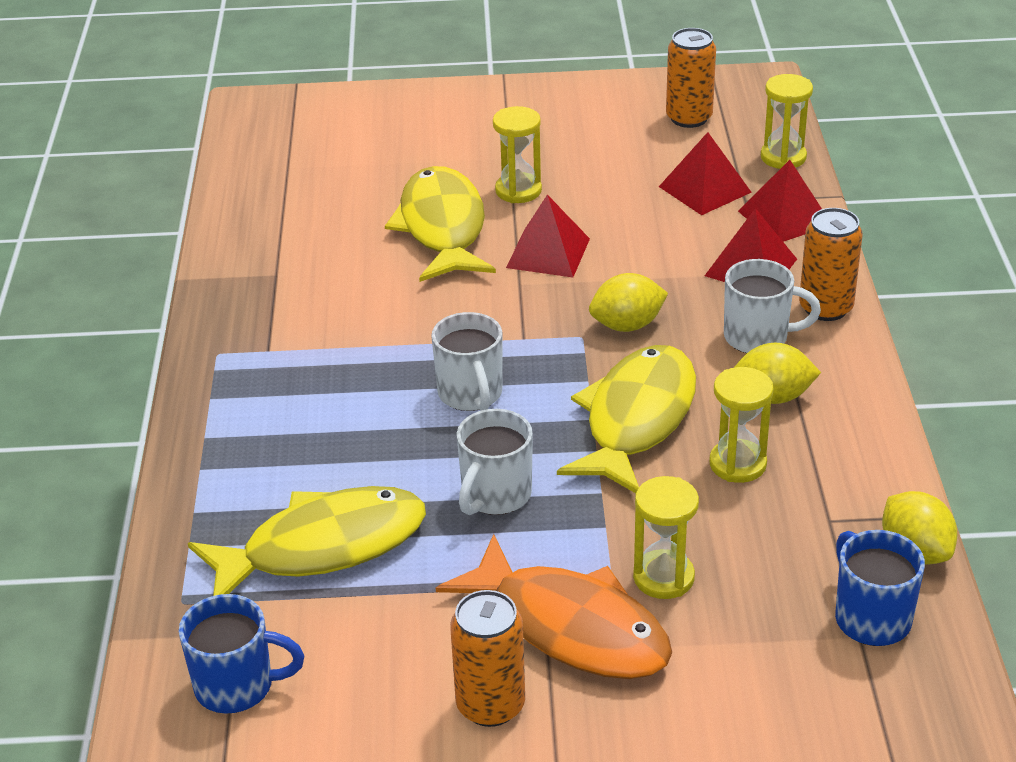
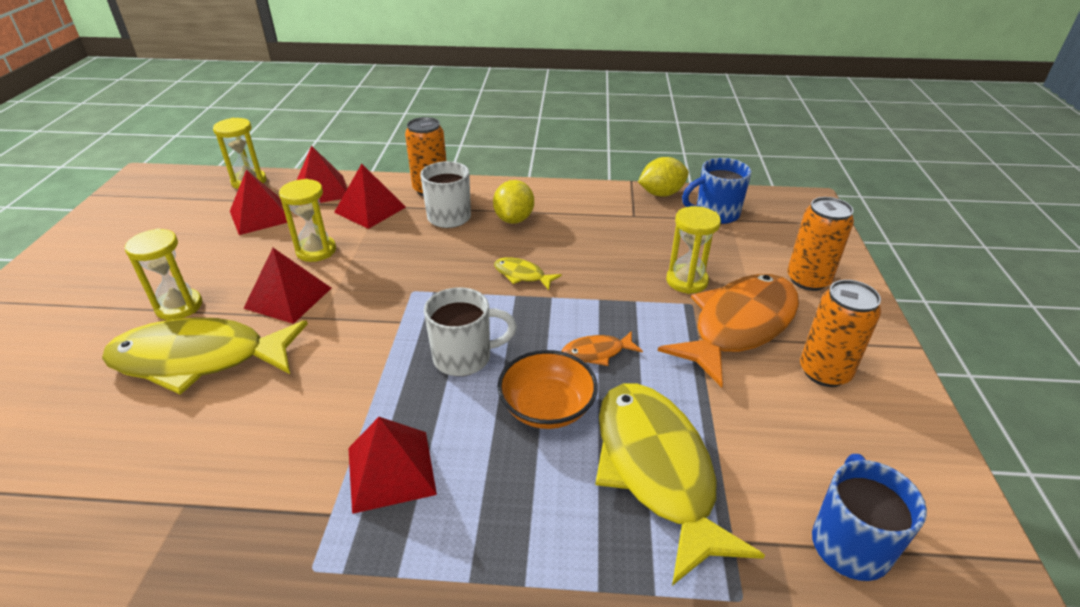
camera: 85 degrees left, 0 degrees up
white mug [456,409,533,515] -> orange fish [562,331,643,366]
yellow fish [557,345,696,493] -> yellow fish [494,257,562,290], size x0.43
yellow lemon [589,273,668,332] -> none
orange can [666,28,716,128] -> orange can moved to [787,197,854,291]
yellow hourglass [709,367,773,483] -> yellow hourglass moved to [279,179,336,262]
none -> red pyramid [348,417,437,514]
none -> orange bowl [497,350,598,429]

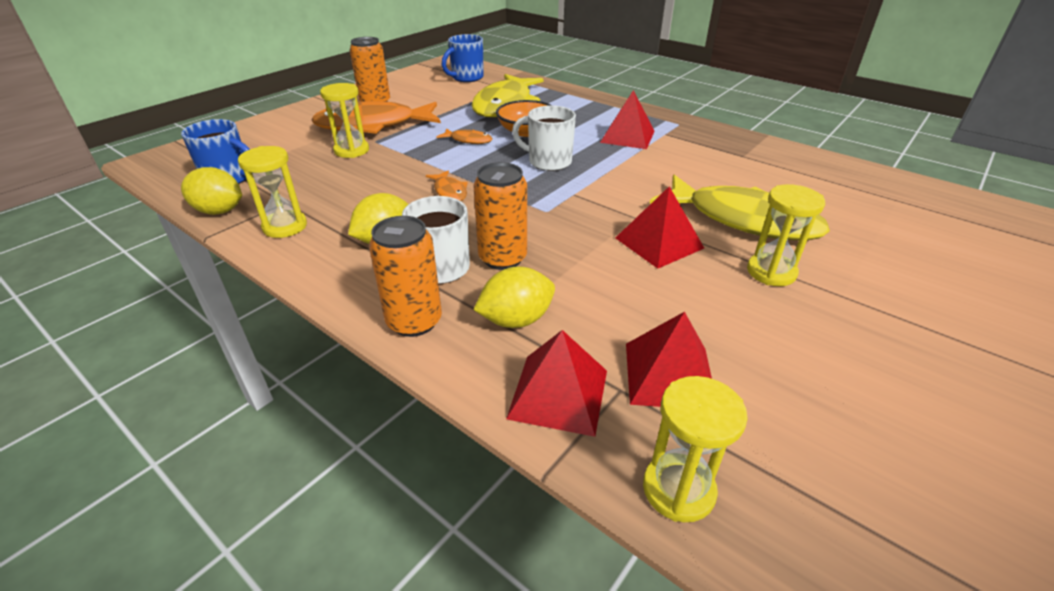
camera: 145 degrees left, 0 degrees up
yellow hourglass [279,179,336,262] -> yellow hourglass moved to [238,146,307,238]
red pyramid [334,164,406,229] -> yellow lemon [473,266,555,328]
yellow fish [494,257,562,290] -> orange fish [426,170,468,201]
orange can [787,197,854,291] -> orange can moved to [473,162,527,270]

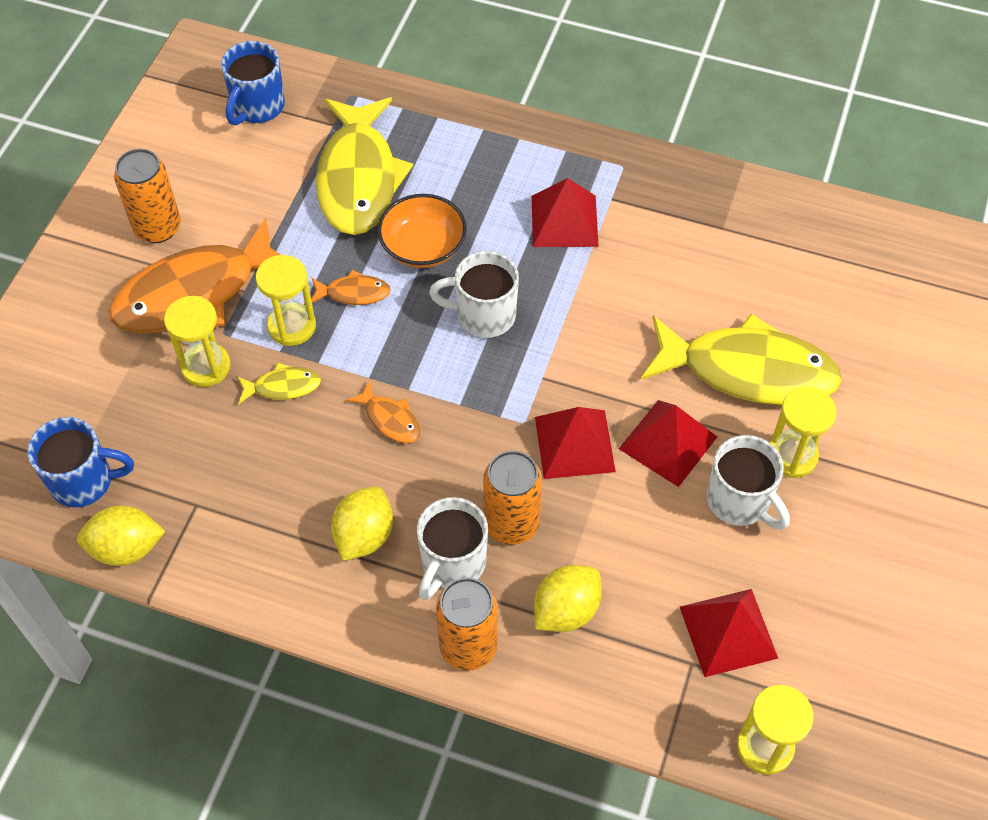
camera: 20 degrees left, 20 degrees up
yellow hourglass [238,146,307,238] -> yellow hourglass moved to [256,255,316,346]
red pyramid [506,330,607,437] -> red pyramid moved to [535,407,616,479]
none -> yellow fish [237,363,321,405]
none -> white mug [707,435,790,530]

